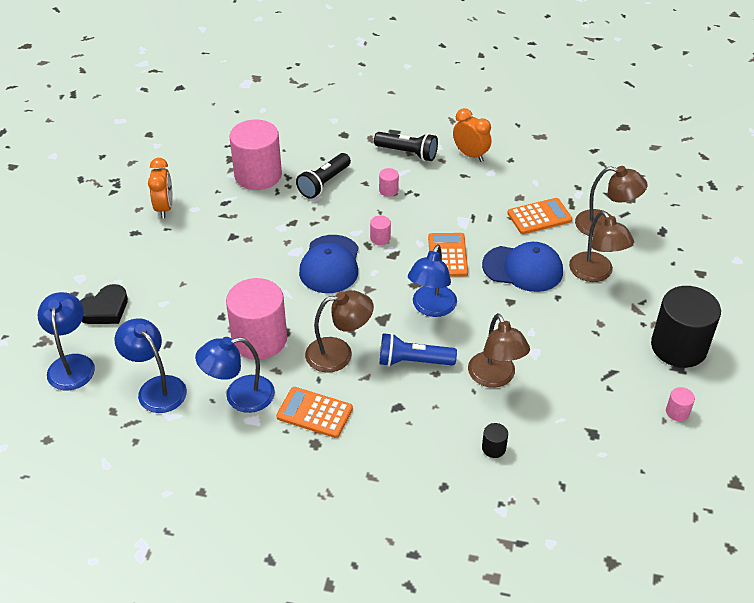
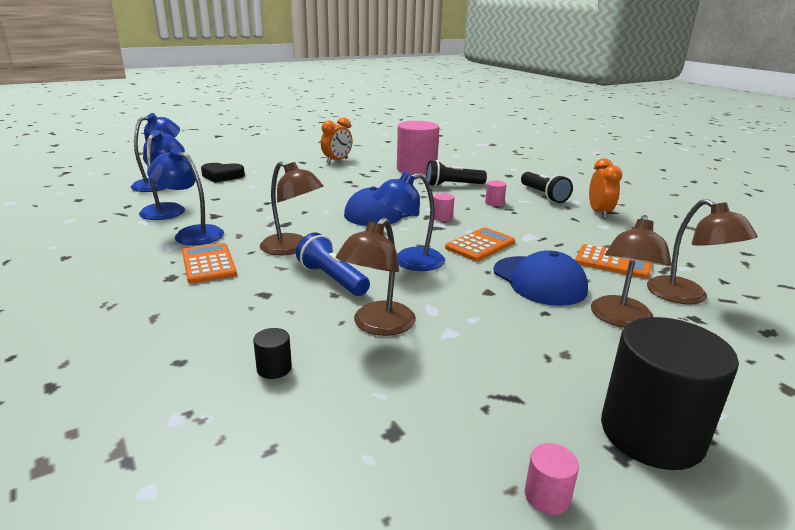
camera: 45 degrees right, 20 degrees down
pink cylinder [226,278,287,360] -> none

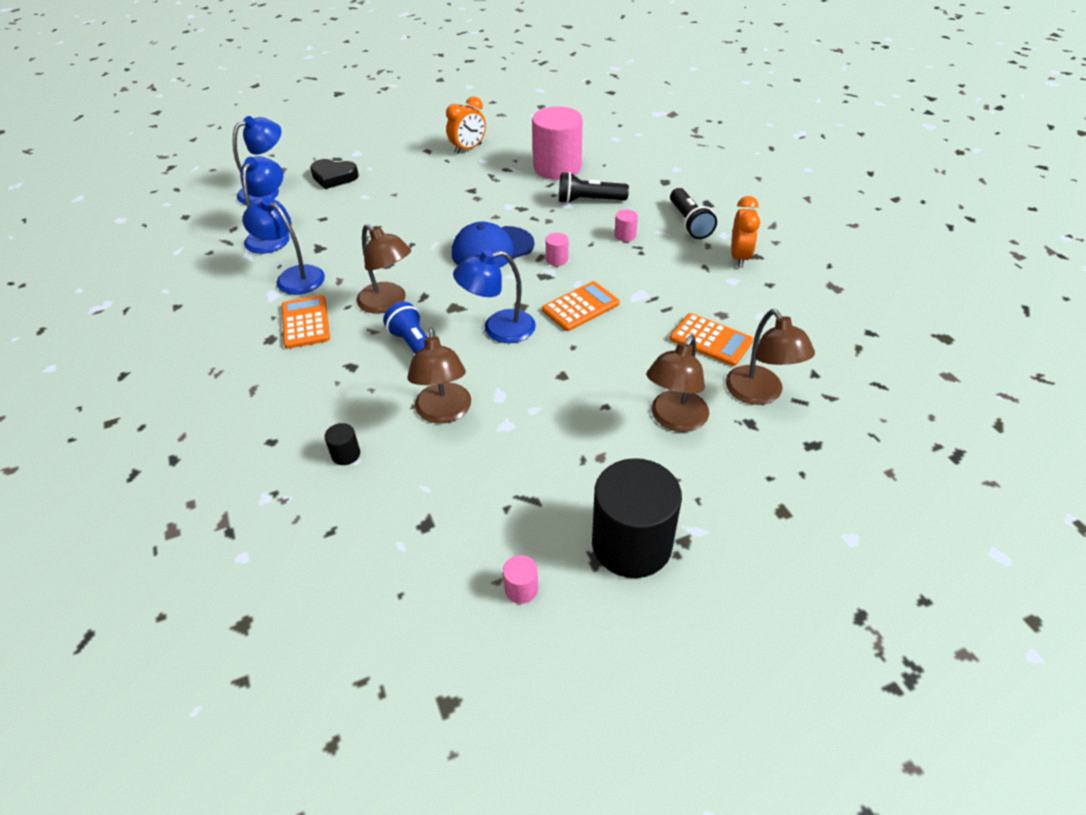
camera: 10 degrees right, 20 degrees up
brown lamp [336,218,416,336] -> brown lamp turned 45 degrees counterclockwise [407,328,471,423]
blue cap [493,250,588,306] -> none

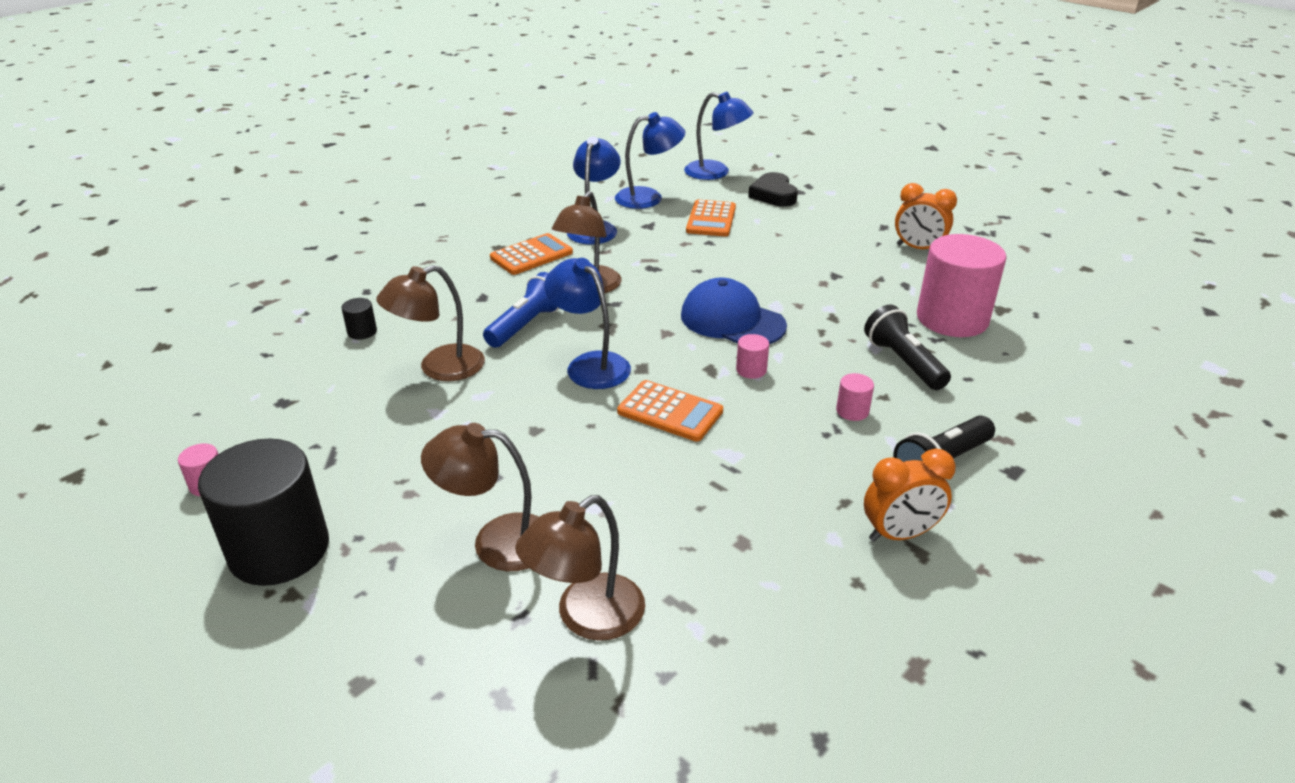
camera: 65 degrees right, 10 degrees down
orange calculator [670,313,753,366] -> orange calculator moved to [686,200,736,236]

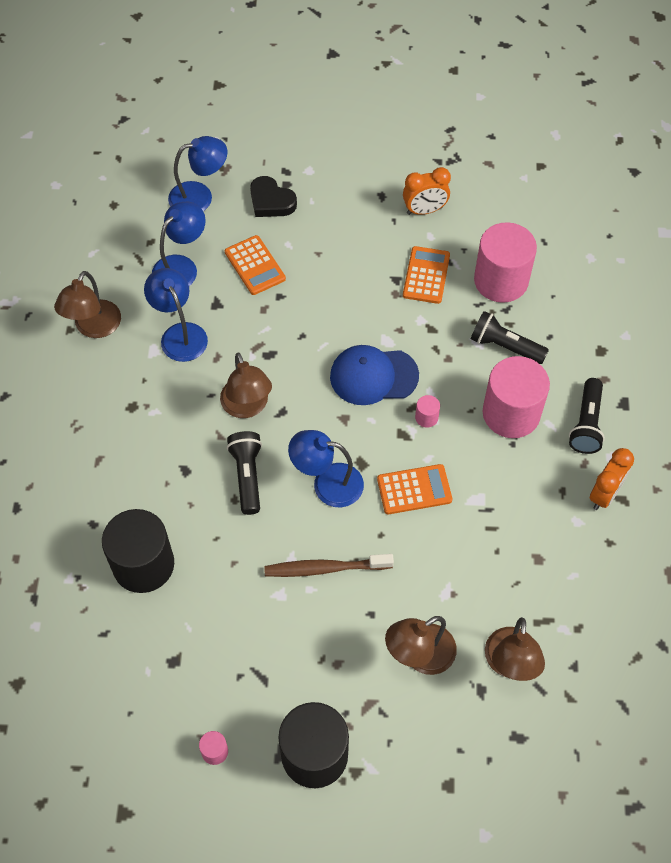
camera: 40 degrees left, 25 degrees up
black cylinder [341,298,377,340] -> black cylinder [102,509,174,593], size x2.49
brown lamp [376,265,485,381] -> brown lamp moved to [54,271,121,338]
blue flashlight [483,272,559,348] -> black flashlight [227,431,262,515]
orange calculator [490,233,573,275] -> orange calculator moved to [403,246,450,304]
pink cylinder [836,373,874,421] -> pink cylinder [483,356,550,438], size x2.49
none -> brown toothbrush [264,554,394,577]

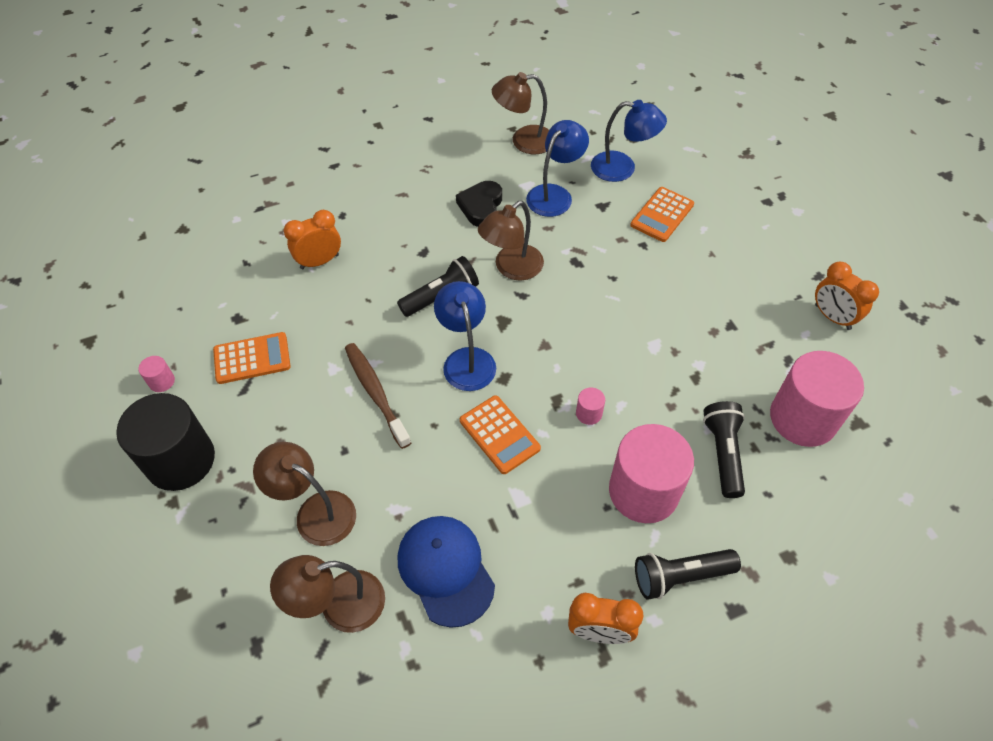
camera: 65 degrees right, 5 degrees down
black cylinder [102,509,174,593] -> orange clock [284,210,341,269]
blue lamp [168,136,227,211] -> none
black heart [250,176,297,217] -> black heart moved to [456,181,502,227]
blue cap [330,345,419,405] -> blue cap moved to [398,516,495,628]
orange calculator [403,246,450,304] -> orange calculator moved to [213,332,291,384]

